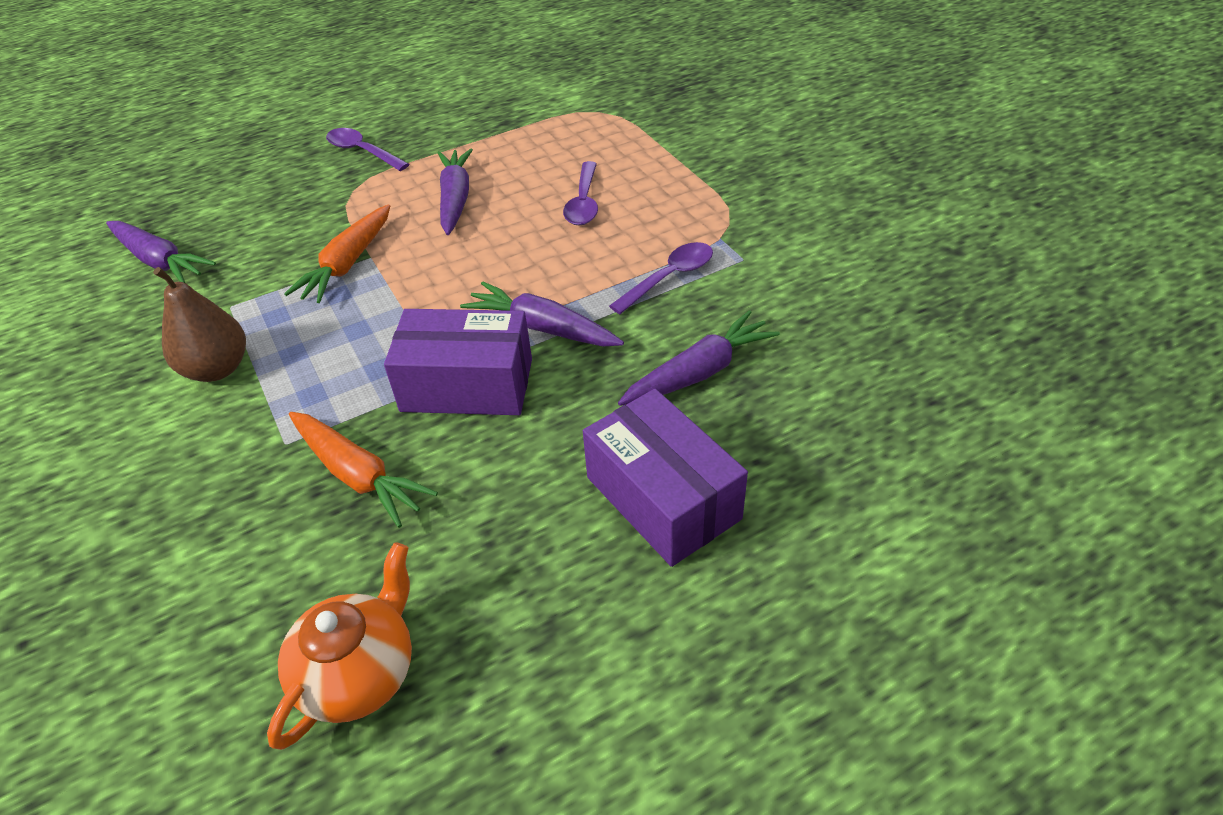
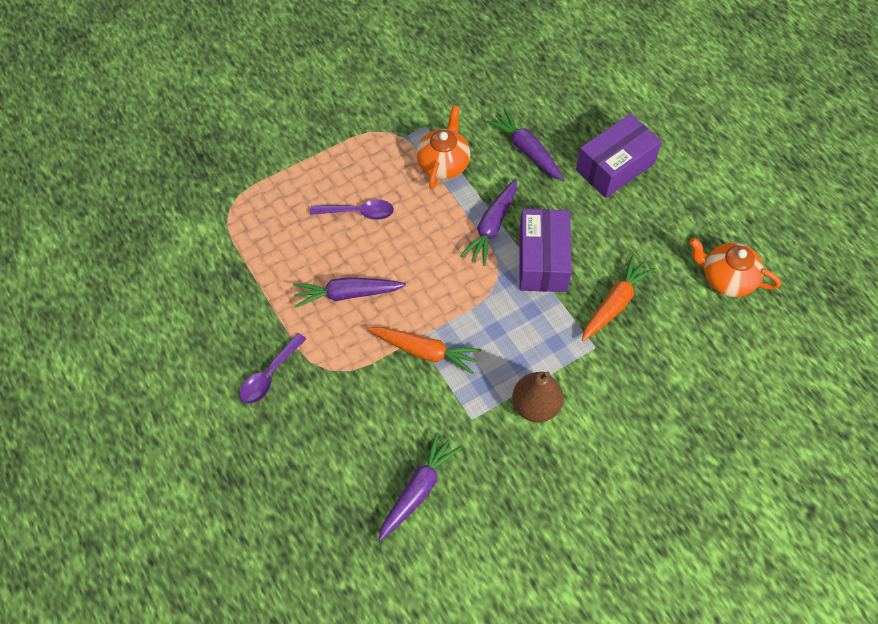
camera: 95 degrees left, 15 degrees up
purple spoon [609,242,713,314] -> orange teapot [417,105,470,189]

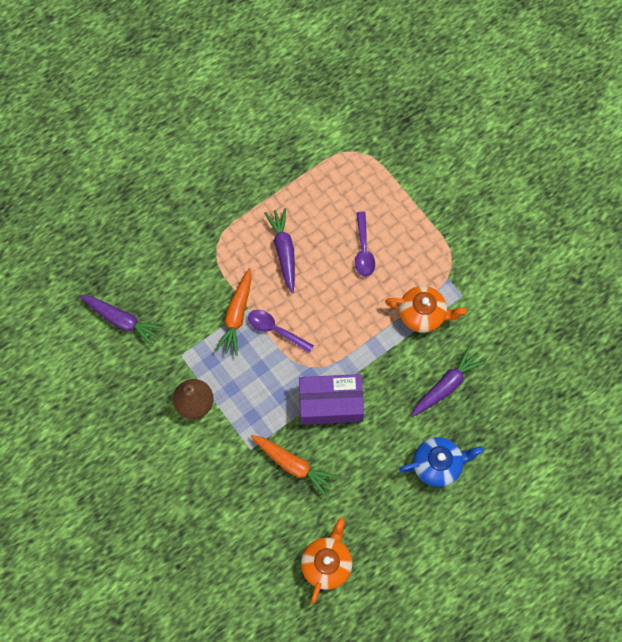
camera: 85 degrees right, 10 degrees up
purple spoon [239,333,306,404] -> purple spoon moved to [248,310,314,353]
purple carrot [460,179,517,266] -> none
purple box [576,114,662,198] -> blue teapot [399,437,484,487]

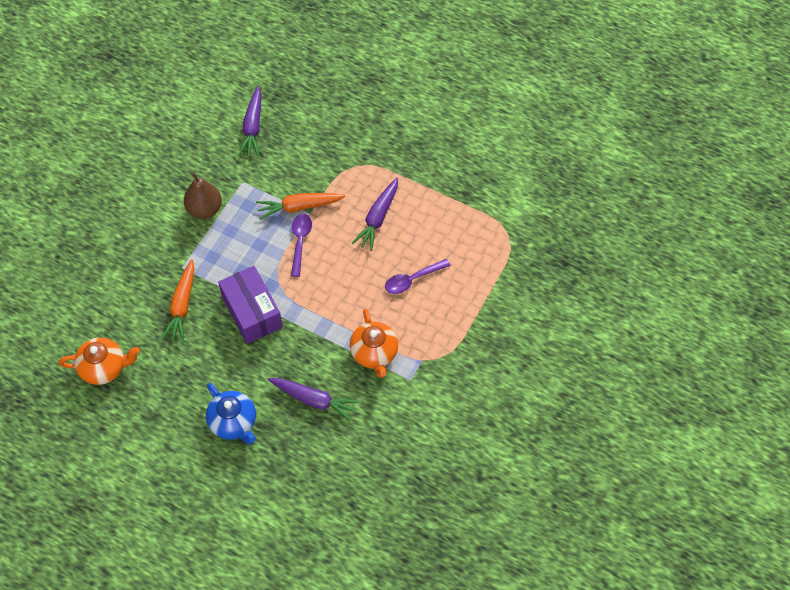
camera: 65 degrees right, 10 degrees down
purple carrot [264,208,295,293] -> purple carrot turned 150 degrees clockwise [352,177,398,251]

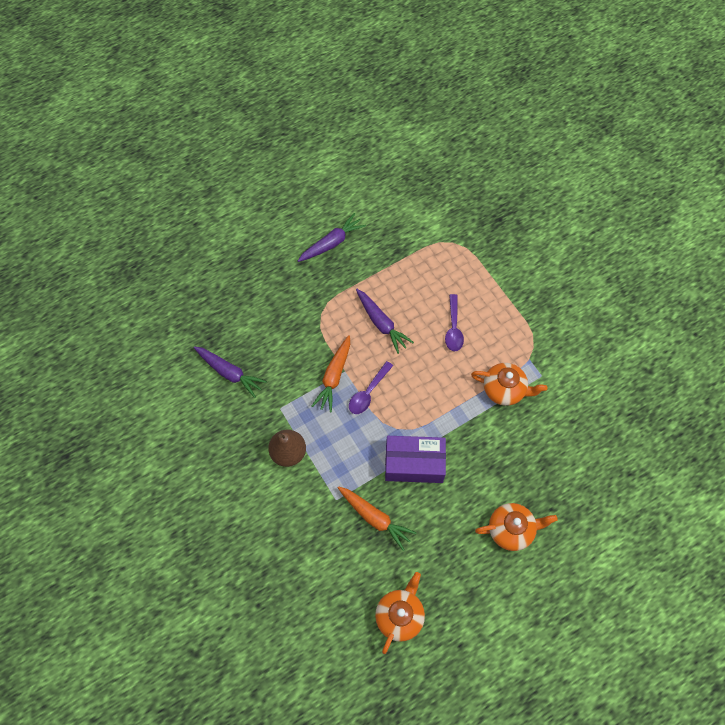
camera: 60 degrees left, 5 degrees up
blue teapot [206,383,256,444] -> orange teapot [475,503,558,551]
purple carrot [268,378,360,422] -> purple carrot moved to [298,213,366,262]
purple spoon [291,214,312,277] -> purple spoon turned 90 degrees counterclockwise [349,361,393,414]

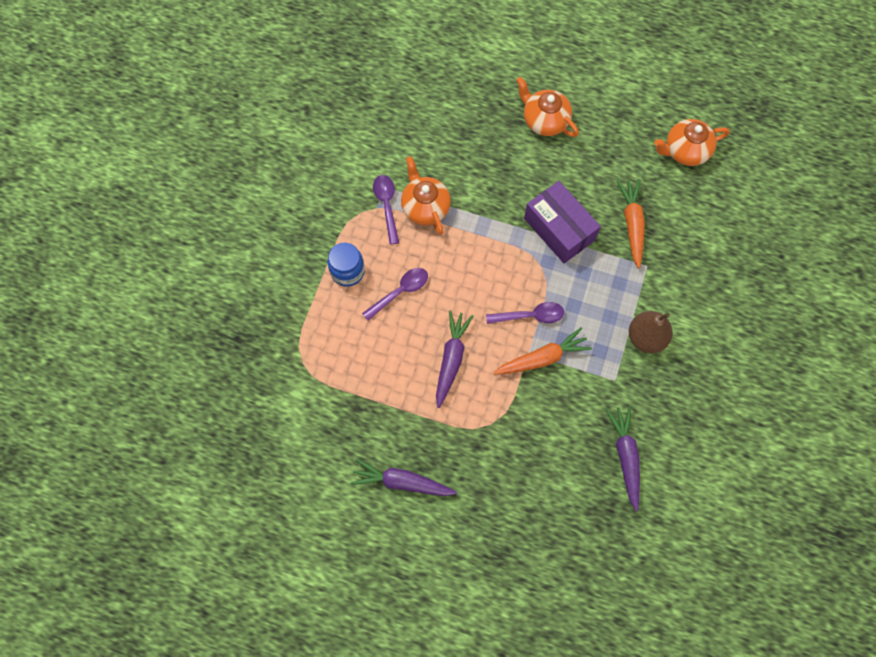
camera: 130 degrees left, 5 degrees up
none -> blue jar [328,243,365,287]
none -> purple spoon [373,175,399,245]

